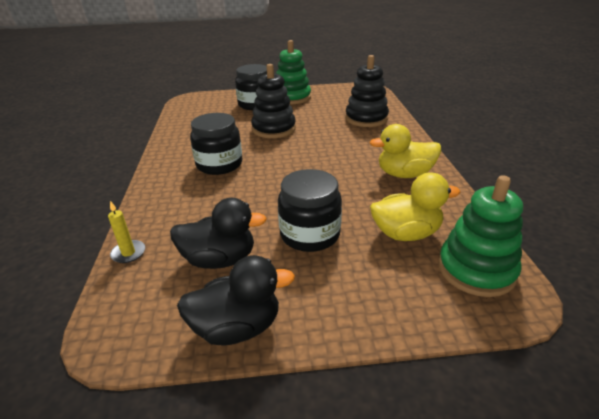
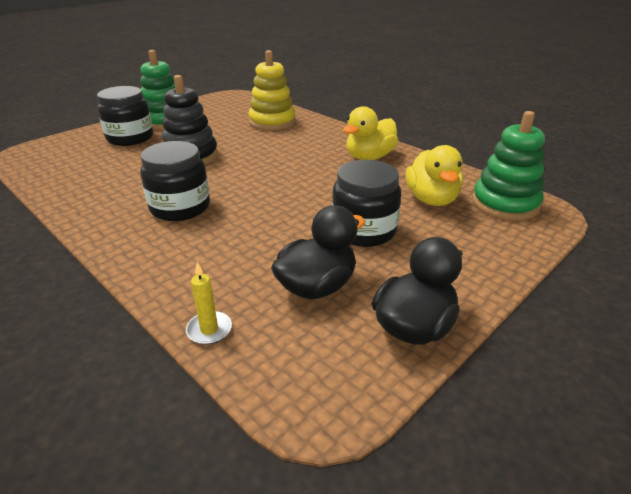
camera: 40 degrees left, 0 degrees up
black stacking toy [345,55,389,127] -> yellow stacking toy [248,50,296,130]
yellow duck [370,172,461,241] -> yellow duck turned 135 degrees clockwise [405,145,463,206]

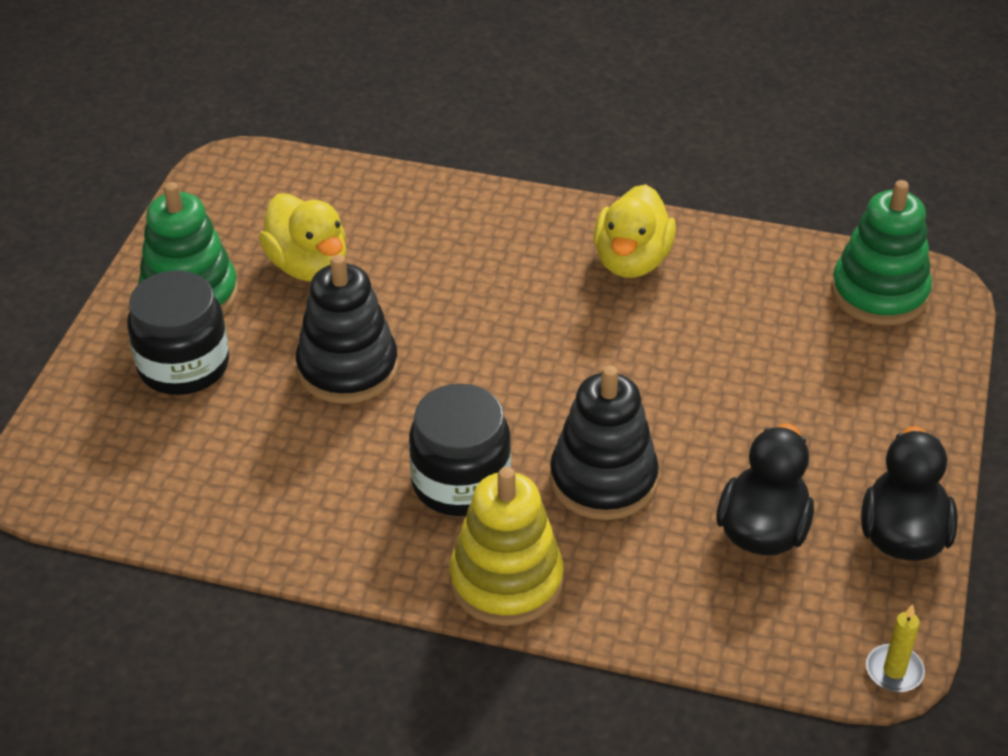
camera: 30 degrees left, 10 degrees up
yellow candle [186,262,232,345] -> yellow candle moved to [866,604,925,692]
yellow stacking toy [248,50,296,130] -> yellow stacking toy moved to [450,467,564,626]
black jar [332,160,401,247] -> none
yellow duck [405,145,463,206] -> yellow duck moved to [259,194,346,282]
none -> black stacking toy [550,366,659,520]

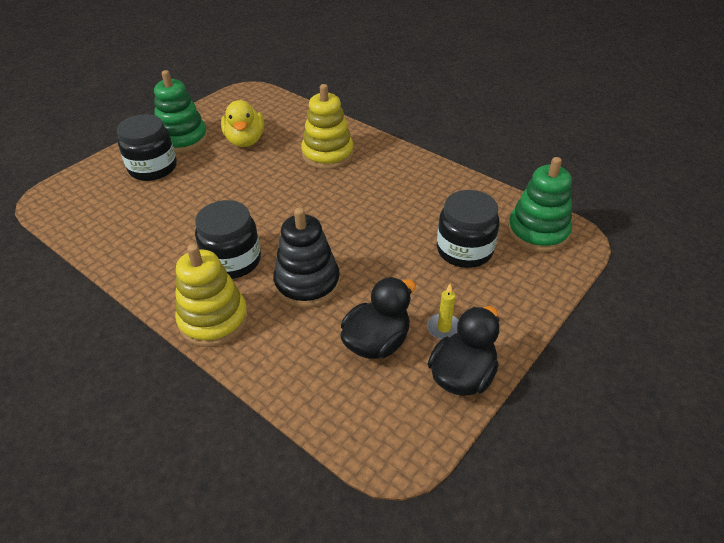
camera: 25 degrees right, 0 degrees up
black stacking toy [296,255,398,404] -> none
yellow duck [594,184,676,278] -> none
yellow candle [866,604,925,692] -> yellow candle moved to [427,284,459,339]
none -> yellow stacking toy [301,84,354,169]
none -> black jar [437,190,500,268]

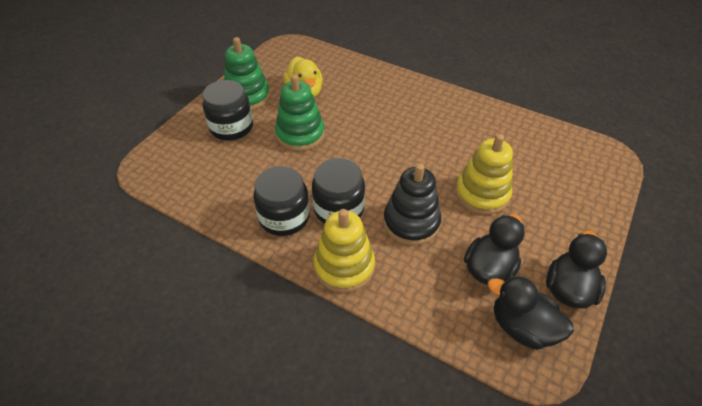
camera: 10 degrees left, 5 degrees up
yellow stacking toy [301,84,354,169] -> yellow stacking toy moved to [456,134,513,215]
yellow candle [427,284,459,339] -> none
black jar [437,190,500,268] -> black jar moved to [253,166,310,236]
green stacking toy [508,157,572,252] -> green stacking toy moved to [275,74,325,151]
none -> black duck [488,275,574,350]

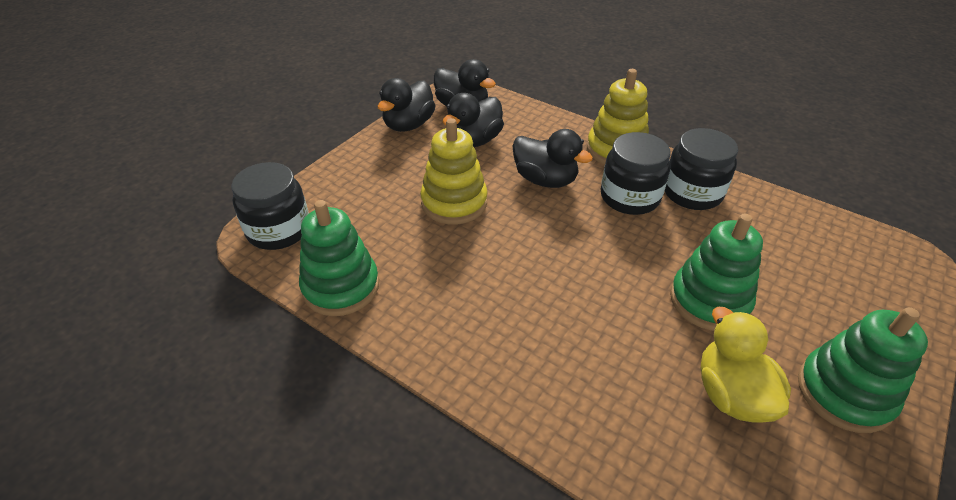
camera: 175 degrees left, 5 degrees down
black jar [203,80,253,141] -> black jar moved to [231,162,309,250]
black stacking toy [383,163,441,245] -> black duck [512,129,593,188]
none -> green stacking toy [299,200,379,316]

